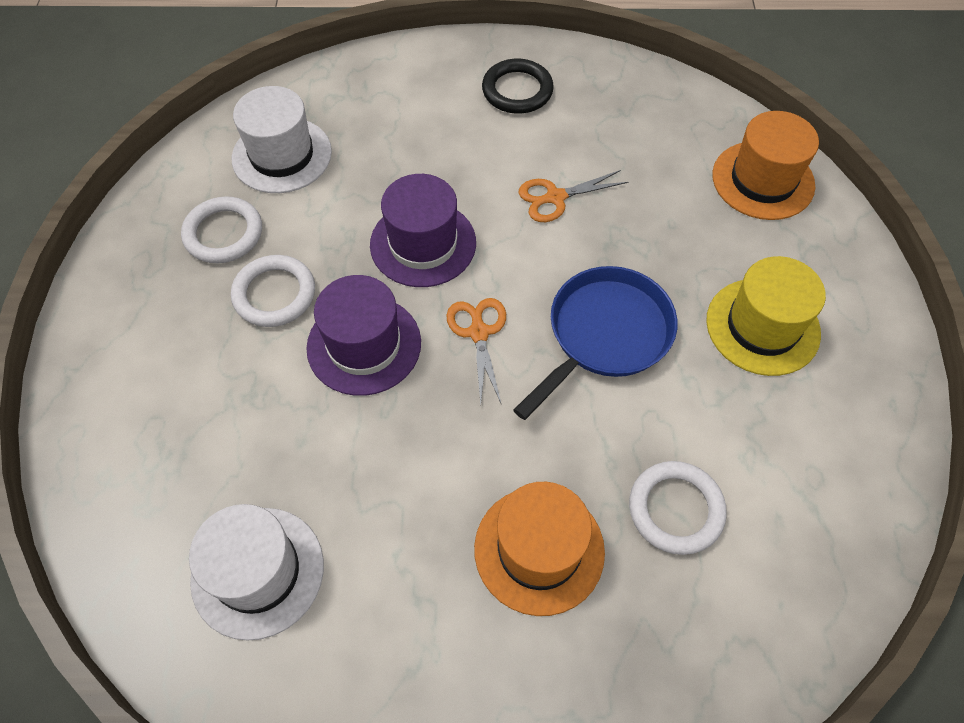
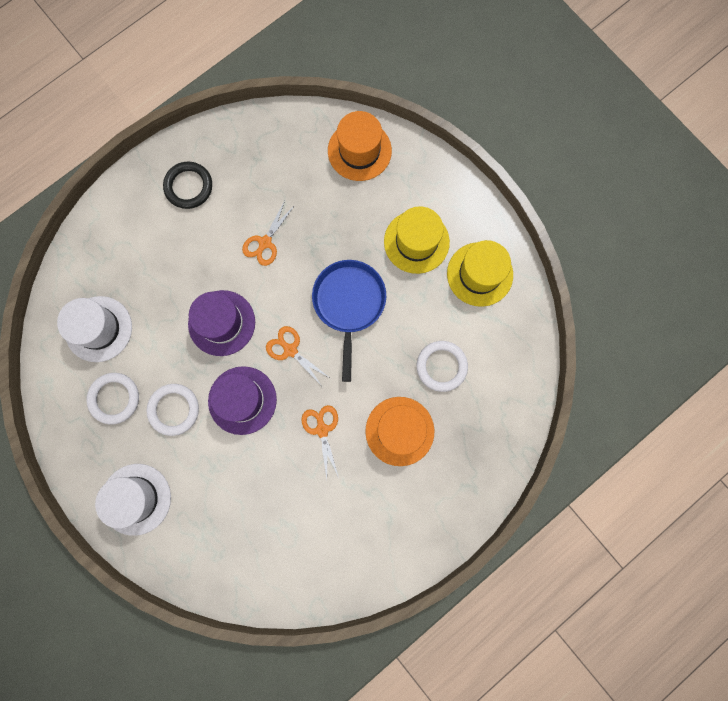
camera: 40 degrees left, 20 degrees up
white hat [189,504,324,641] -> white hat moved to [95,464,171,536]
none -> orange scissors [301,405,339,479]
none -> yellow hat [447,240,513,307]

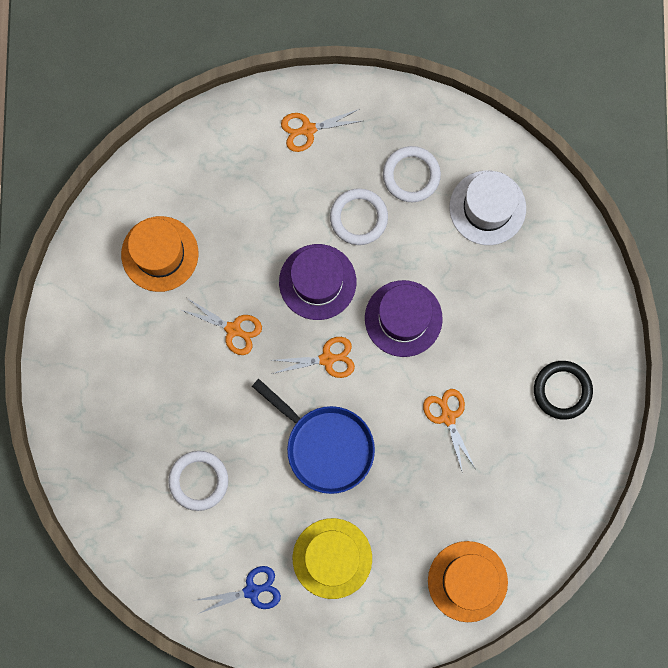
camera: 130 degrees right, 0 degrees up
white hat [95,464,171,536] -> orange scissors [281,109,362,152]
orange hat [365,397,434,466] -> orange hat moved to [121,216,198,292]
yellow hat [447,240,513,307] -> blue scissors [198,566,281,614]

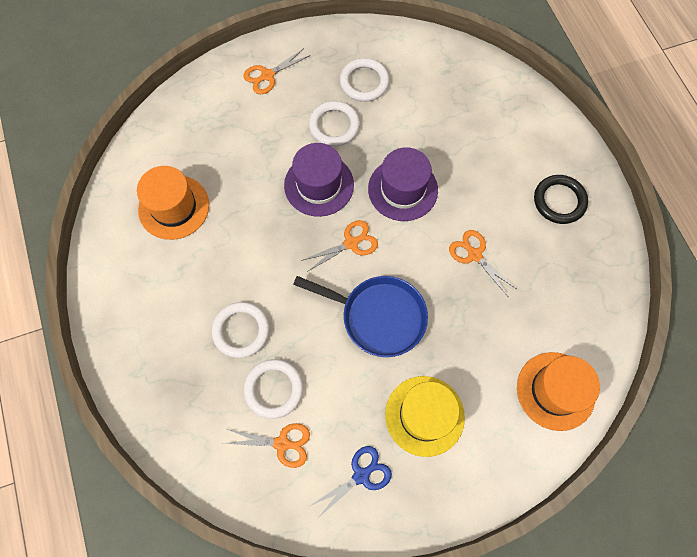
camera: 20 degrees left, 10 degrees down
orange scissors [181,298,262,355] -> orange scissors moved to [224,423,310,468]
white hat [450,170,526,245] -> none
none -> white ring [212,302,269,358]

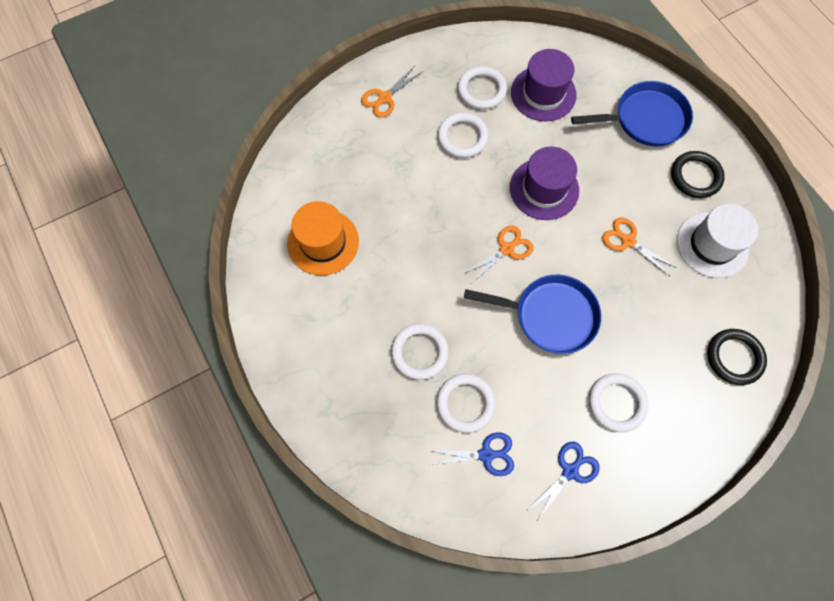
camera: 10 degrees left, 0 degrees up
orange scissors [224,423,310,468] -> blue scissors [428,432,514,476]
purple hat [284,143,354,217] -> purple hat moved to [511,49,577,122]
yellow hat [385,376,465,457] -> white ring [589,373,649,432]
orange hat [517,352,600,431] -> black ring [707,329,767,385]
none -> blue pan [571,81,693,146]
none -> white hat [677,204,758,278]

